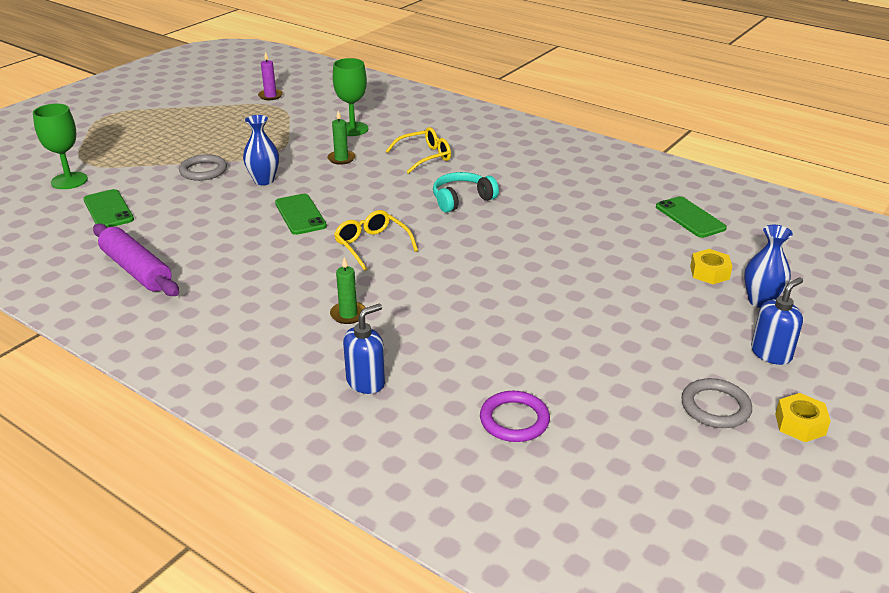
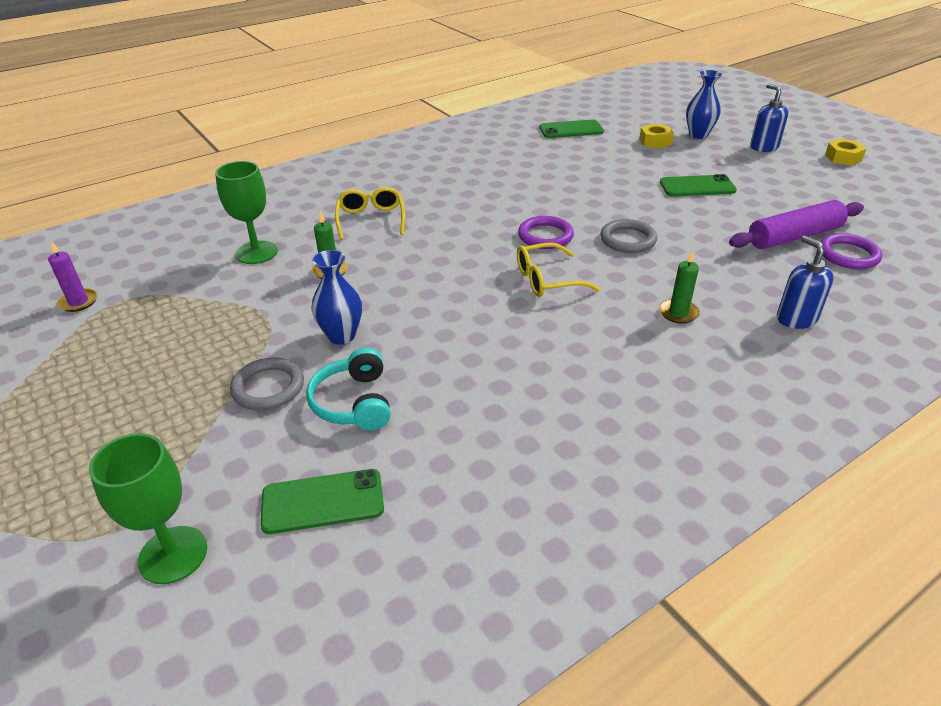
camera: 70 degrees left, 5 degrees up
purple rolling pin [93,224,179,296] -> purple rolling pin moved to [729,200,864,249]
green phone [275,194,327,235] -> green phone moved to [660,174,737,196]
turquoise headphones [433,172,499,213] -> turquoise headphones moved to [306,347,391,430]
grey ring [681,378,752,428] -> grey ring moved to [600,219,657,253]
none -> purple ring [518,216,574,249]

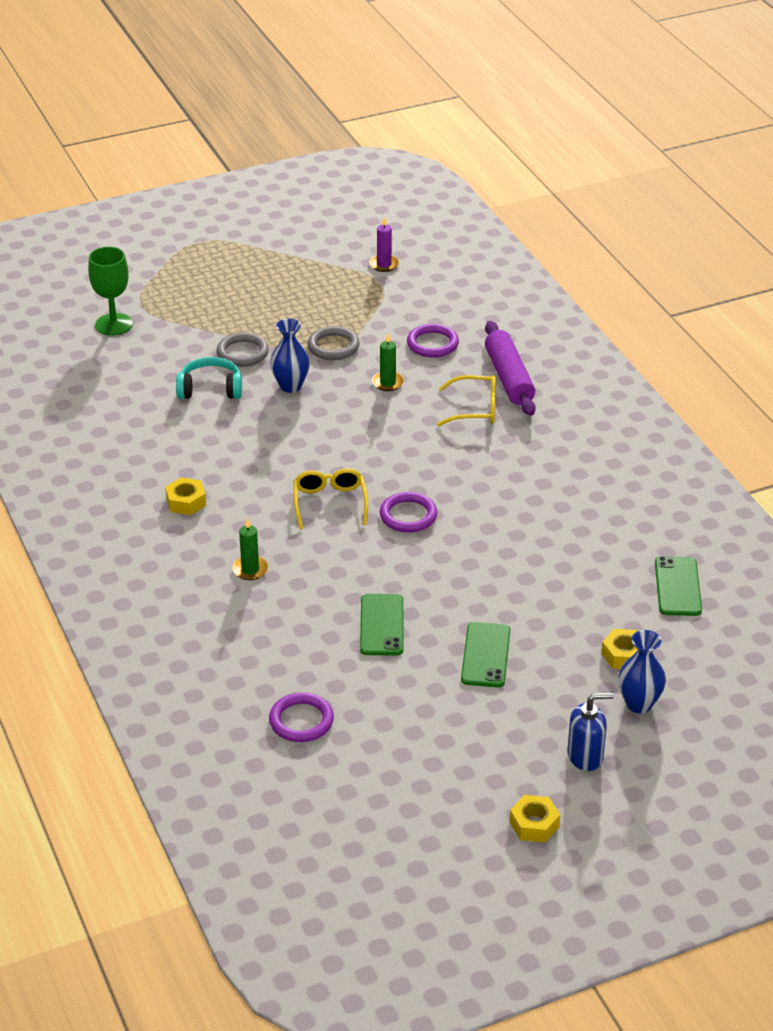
camera: 100 degrees right, 0 degrees up
green goblet [215,161,278,264] -> purple ring [407,324,459,358]
green phone [261,469,384,534] -> green phone moved to [360,594,404,655]
grey ring [600,219,657,253] -> grey ring moved to [307,326,360,360]
purple rolling pin [729,200,864,249] -> purple rolling pin moved to [485,321,536,416]
blue soap dispenser [777,236,834,329] -> none
none -> yellow nut [165,477,206,515]

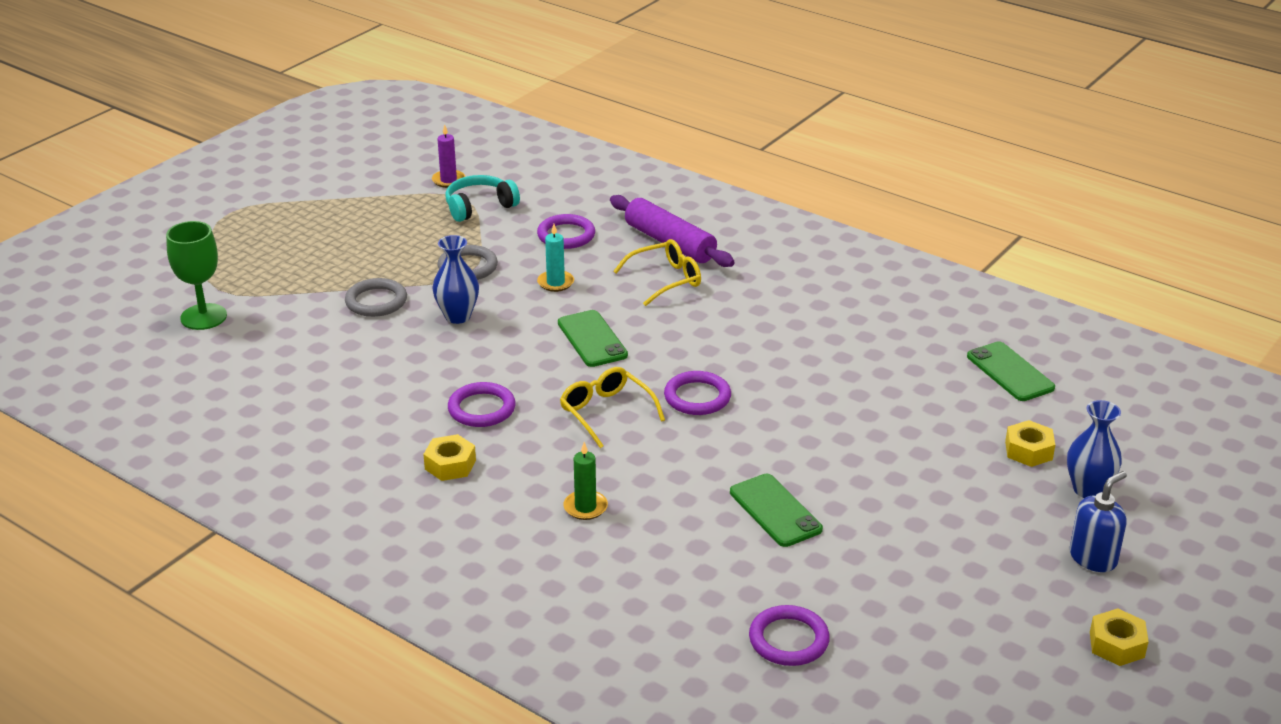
camera: 30 degrees left, 5 degrees down
turquoise headphones [176,357,242,399] -> turquoise headphones moved to [445,175,520,222]
green candle [372,334,404,391] -> turquoise candle [537,224,574,292]
green phone [461,622,510,687] -> green phone moved to [558,310,628,367]
none -> purple ring [448,382,516,427]

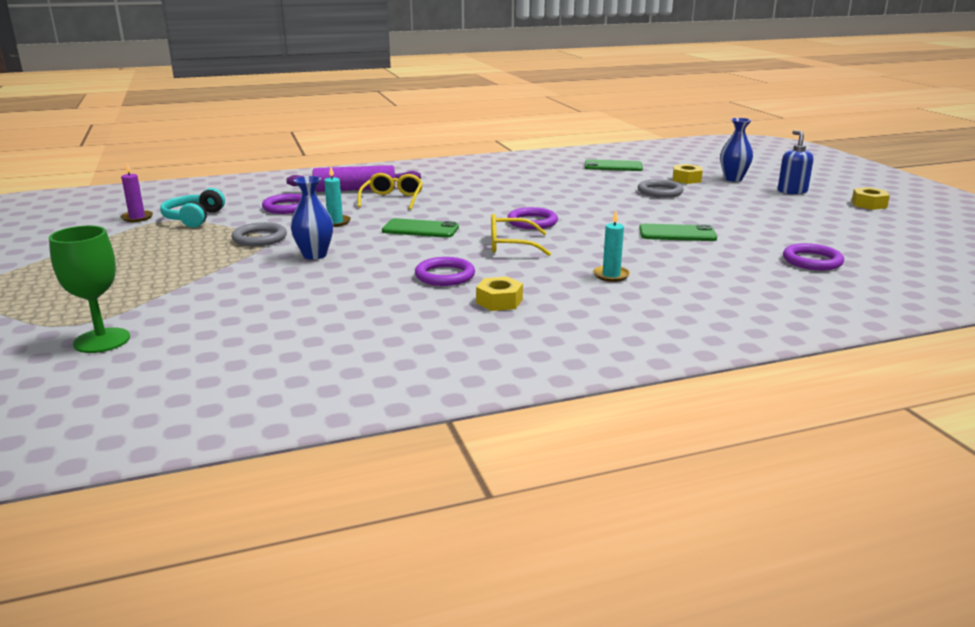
camera: 55 degrees left, 10 degrees down
grey ring [345,278,407,317] -> grey ring moved to [638,179,684,198]
green candle [563,442,608,520] -> turquoise candle [593,211,630,282]

